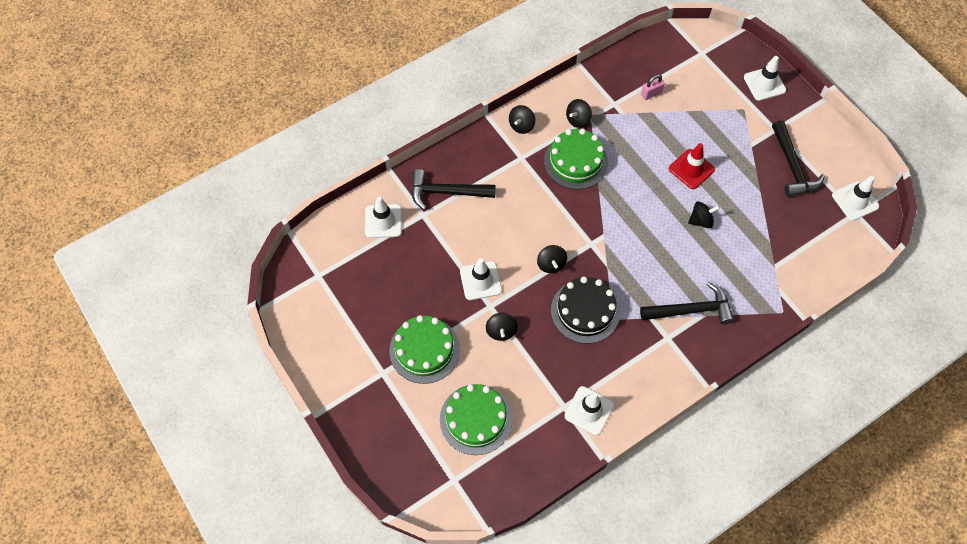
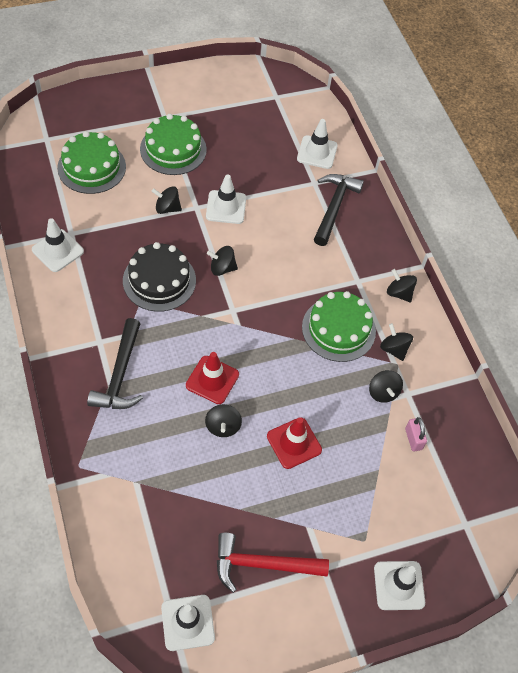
camera: 100 degrees right, 5 degrees down
black hammer [772,120,825,197] -> red hammer [217,532,329,593]
none -> red traffic cone [186,352,239,404]
none -> black spinning top [369,370,403,403]

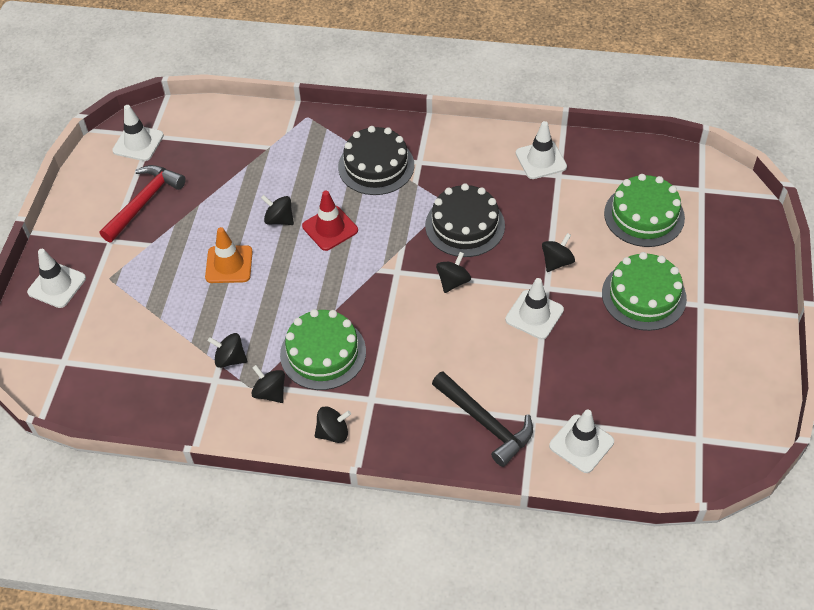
camera: 125 degrees right, 5 degrees down
black hammer [87,318,143,409] -> black cake [338,126,414,195]
red traffic cone [267,417,322,469] -> orange traffic cone [205,227,253,283]
black spinning top [380,323,413,361] -> black spinning top turned 135 degrees counterclockwise [251,365,285,403]
pink padlock [405,417,427,451] -> none

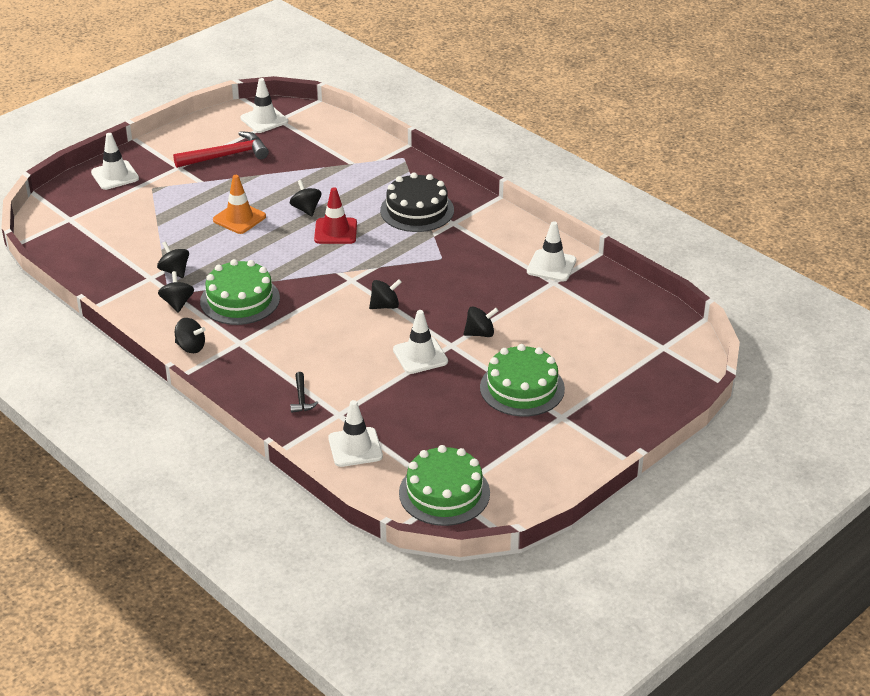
camera: 35 degrees right, 15 degrees down
black cake [425,183,505,257] -> none
black hammer [432,371,533,467] -> black hammer [290,372,318,413], size x0.50
green cake [604,174,685,247] -> green cake moved to [399,445,490,526]

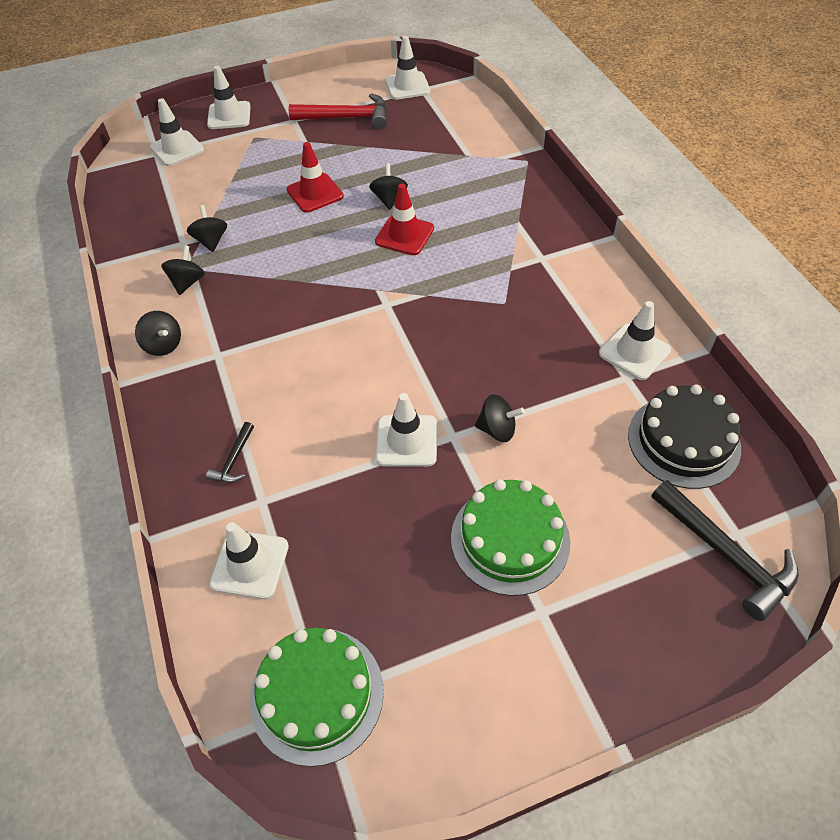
camera: 25 degrees right, 15 degrees up
green cake [200,259,280,325] -> none
orange traffic cone [213,175,266,234] -> red traffic cone [287,142,344,213]
black spinning top [369,279,402,309] -> none
black cake [380,173,454,232] -> black cake moved to [628,385,741,489]
none -> white traffic cone [150,98,204,166]
none -> black hammer [652,480,799,621]

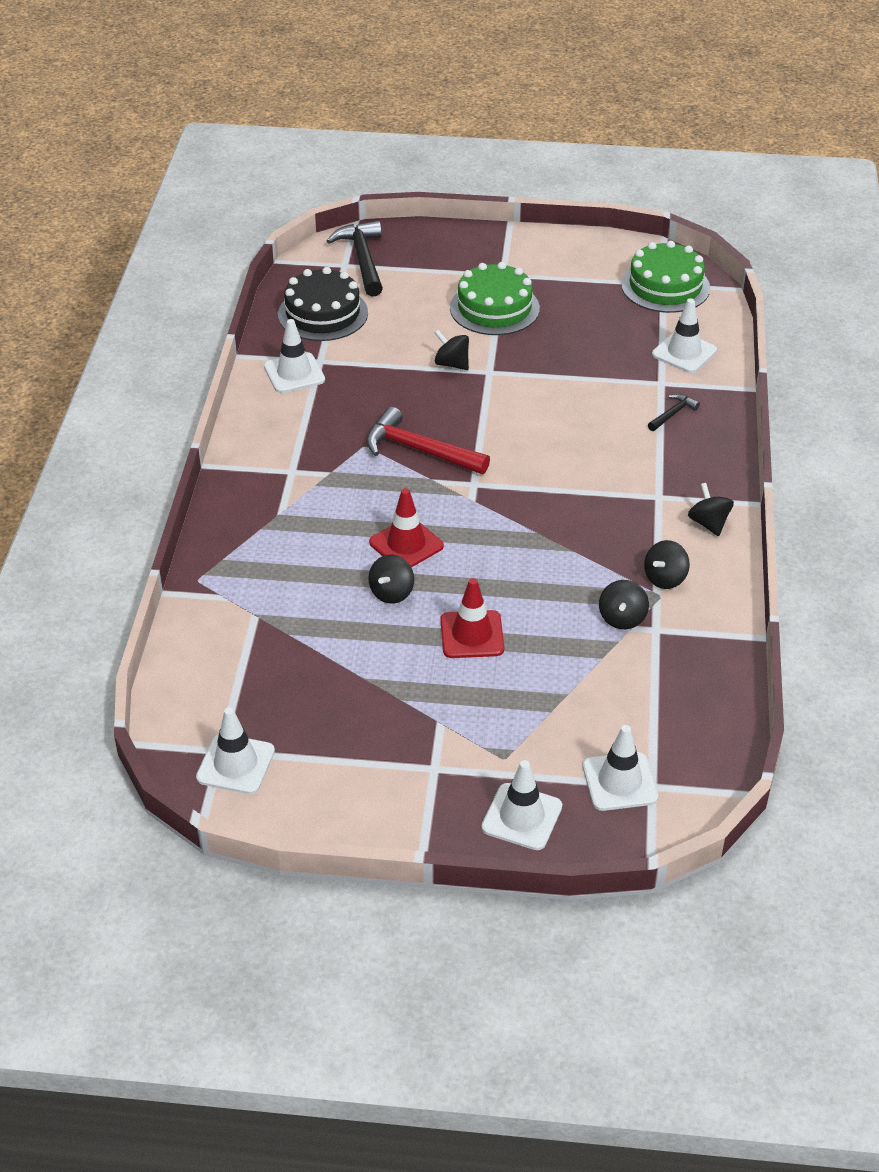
camera: 155 degrees left, 10 degrees down
red hammer [289,93,387,130] -> red hammer moved to [366,407,490,474]
white traffic cone [376,393,437,467] -> none

